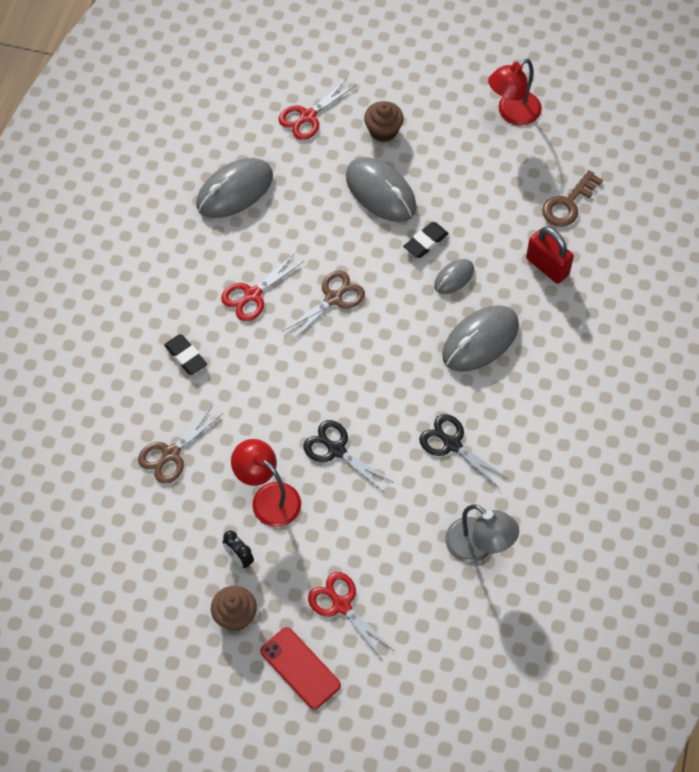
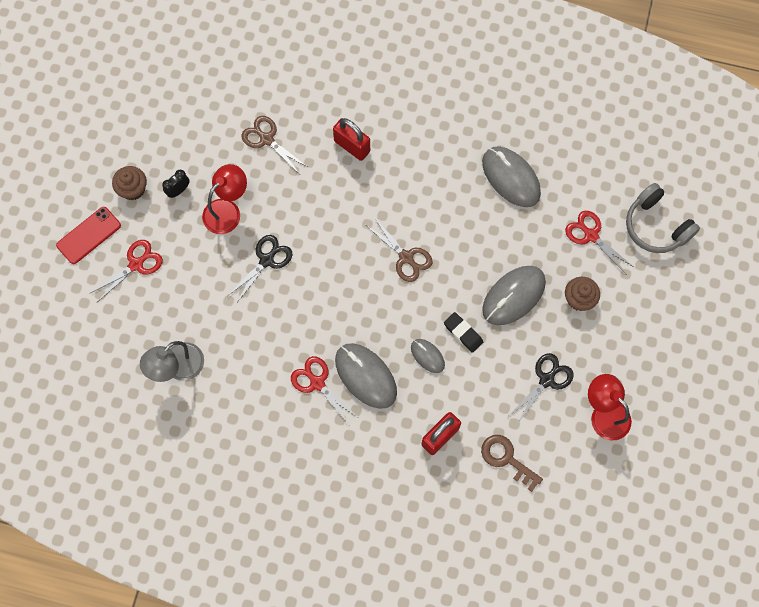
camera: 90 degrees right, 10 degrees up
black eraser [164,334,207,375] -> red padlock [333,118,370,161]
red scissors [221,253,305,321] -> red scissors moved to [291,356,360,426]
black scissors [419,414,509,489] -> black scissors moved to [510,353,574,423]
none -> grey headphones [626,183,700,253]

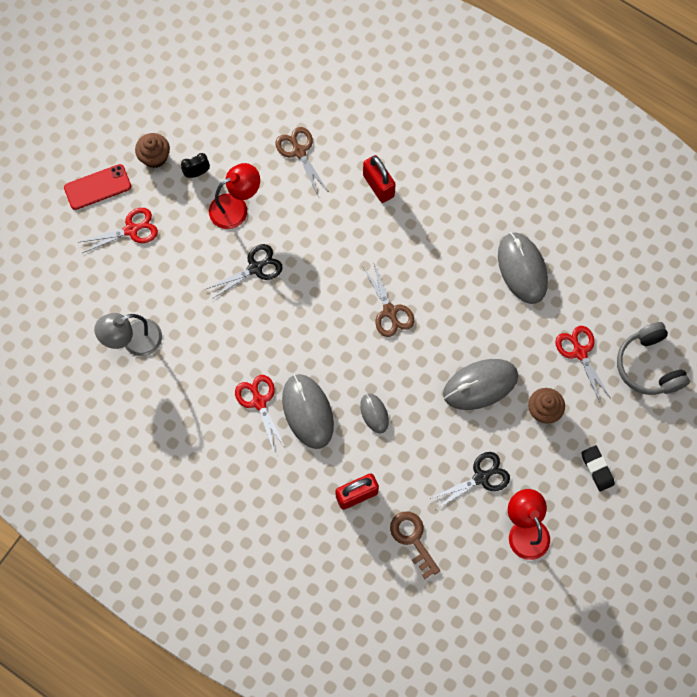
camera: 20 degrees right, 0 degrees up
black eraser [444,312,483,353] -> black eraser moved to [581,445,615,492]

